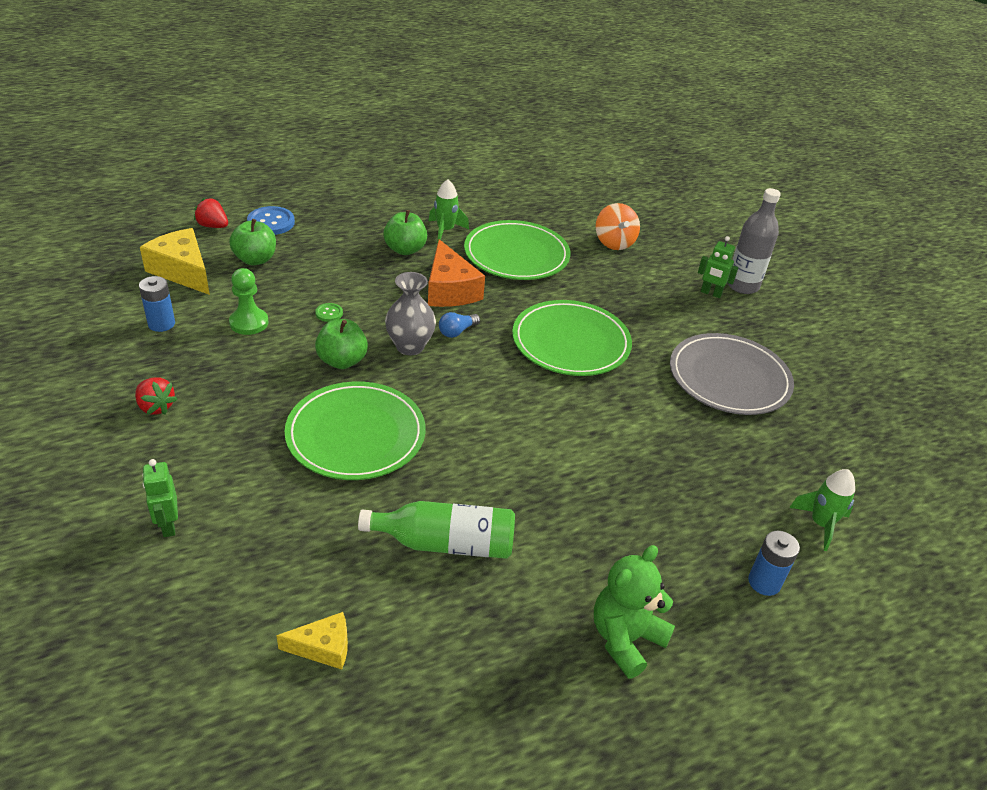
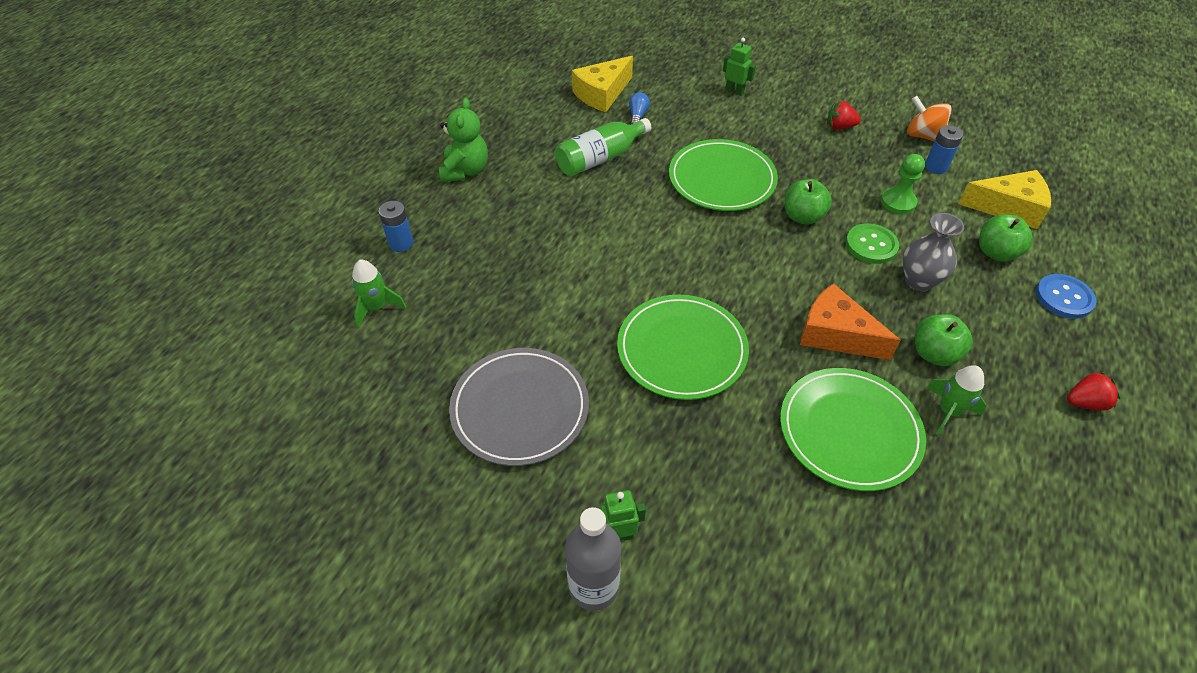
camera: 145 degrees right, 10 degrees up
red strawberry [194,198,228,228] -> red strawberry moved to [1067,371,1121,411]
yellow cheese [276,612,348,670] -> yellow cheese [572,56,633,112], size x1.74
green button [315,303,343,322] -> green button [846,223,899,264], size x1.93
grey vase [385,272,436,355] -> grey vase moved to [903,213,964,291]
blue light bulb [439,312,480,338] -> blue light bulb moved to [629,92,650,124]
orange spinning top [596,203,640,250] -> orange spinning top moved to [907,96,952,141]

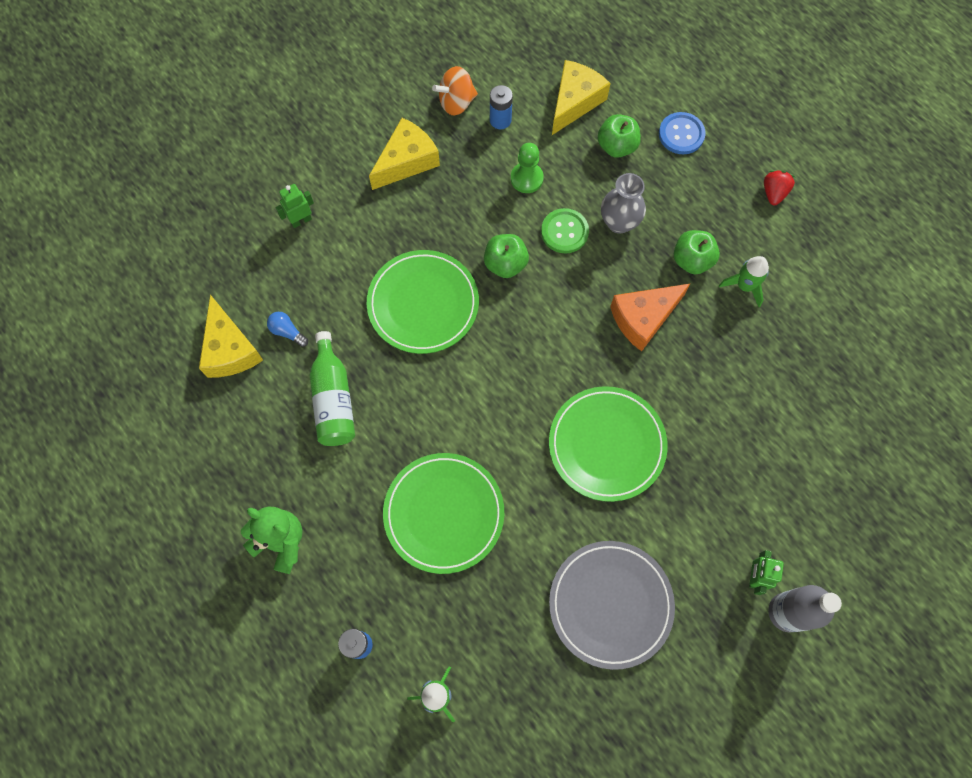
camera: 65 degrees left, 20 degrees up
green plate [780,368,926,491] -> green plate moved to [383,453,504,574]
red strawberry [827,101,861,130] -> yellow cheese [369,118,440,190]

